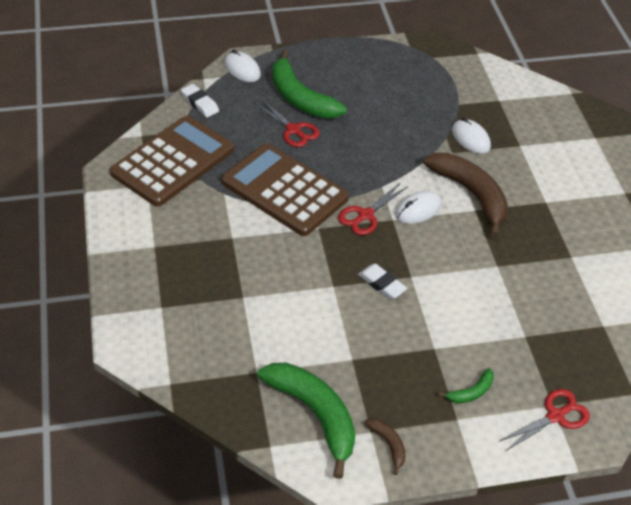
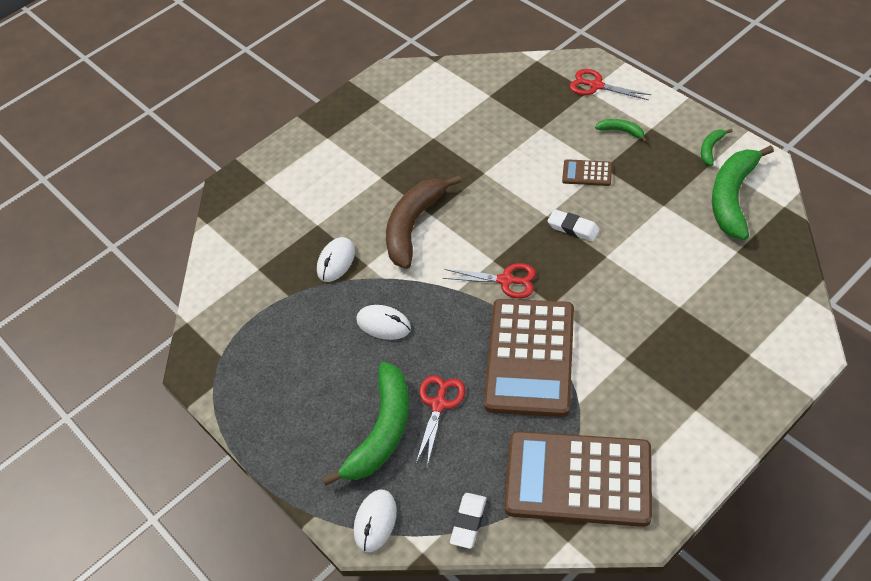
camera: 115 degrees left, 5 degrees up
white eraser [358,264,407,299] -> white eraser turned 75 degrees counterclockwise [548,209,600,242]
brown banana [364,419,406,475] -> green banana [701,129,733,166]
white mouse [395,191,442,224] -> white mouse moved to [356,305,411,340]
none -> brown calculator [562,159,612,186]

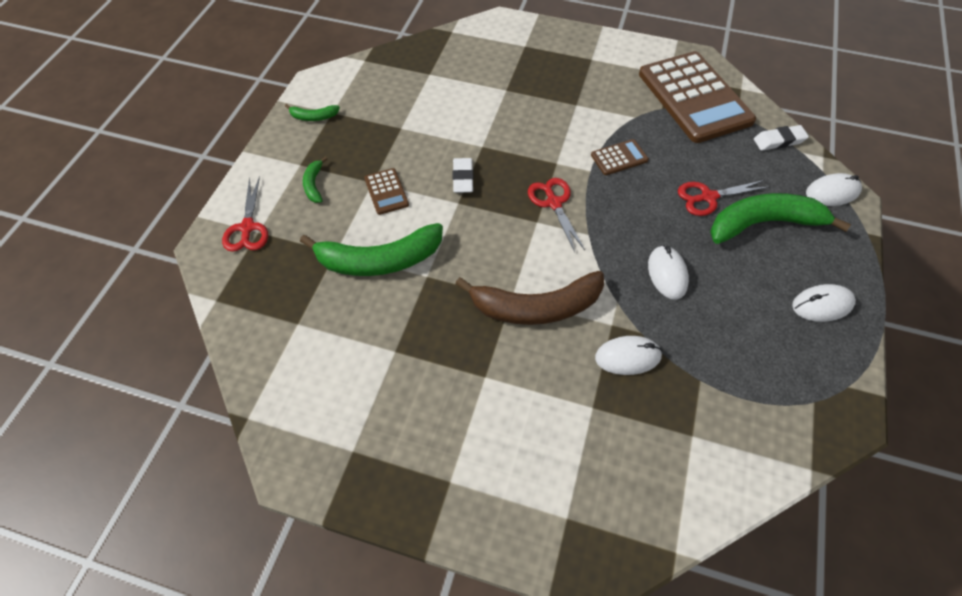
camera: 125 degrees left, 5 degrees up
brown calculator [484,299,574,417] -> brown calculator [591,139,649,175], size x0.42
green banana [712,145,774,240] -> green banana moved to [300,223,443,276]
none -> white mouse [792,284,856,322]

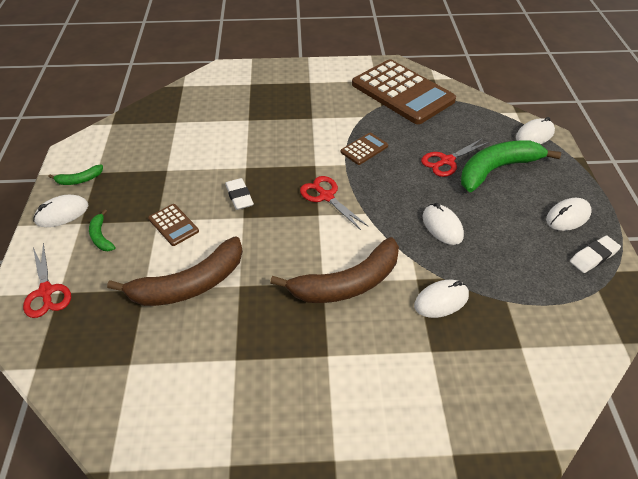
camera: 20 degrees left, 10 degrees down
green banana [300,223,443,276] -> brown banana [107,237,243,306]
white eraser [754,125,809,151] -> white eraser moved to [570,235,621,273]
none -> white mouse [33,195,89,227]

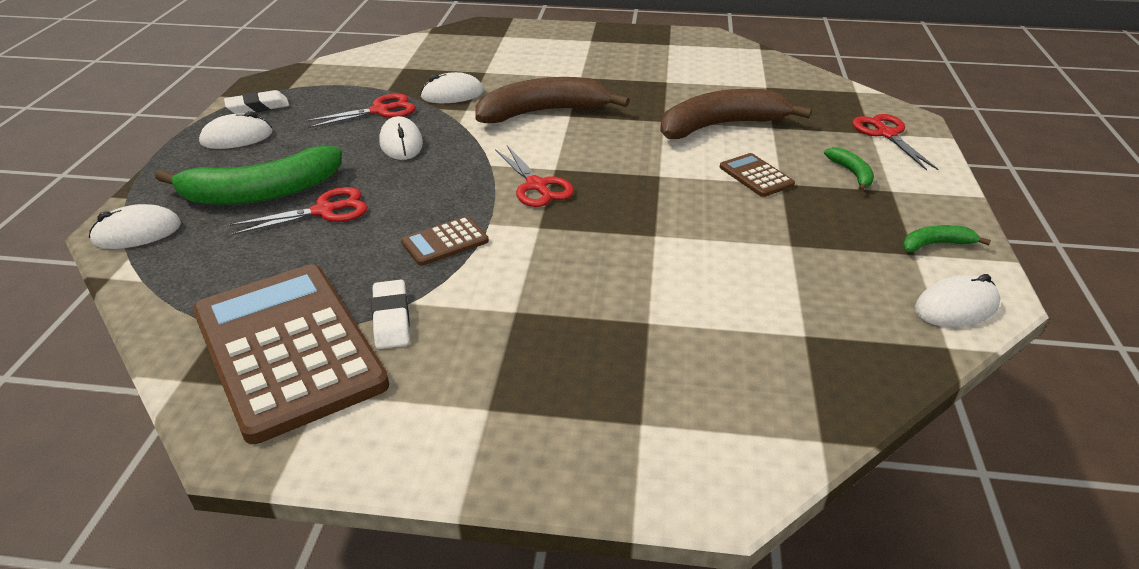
camera: 170 degrees left, 10 degrees down
white mouse [33,195,89,227] -> white mouse moved to [915,274,1001,327]
white eraser [225,178,254,210] -> white eraser moved to [371,280,410,349]
none -> red scissors [305,93,416,128]

